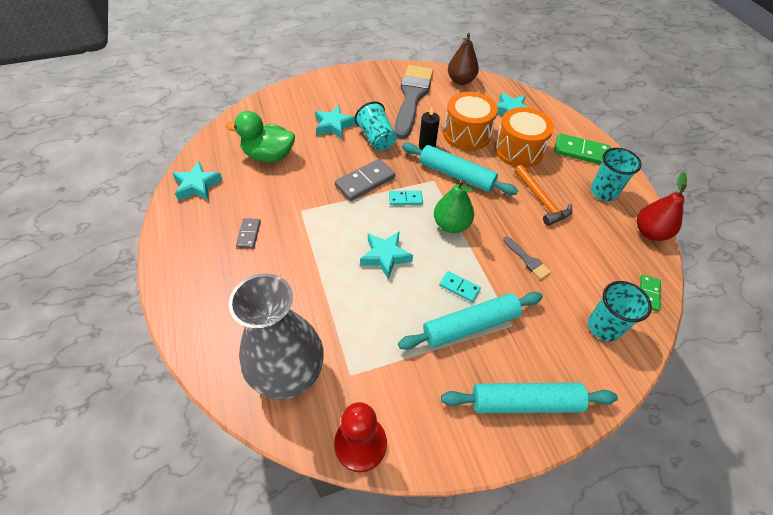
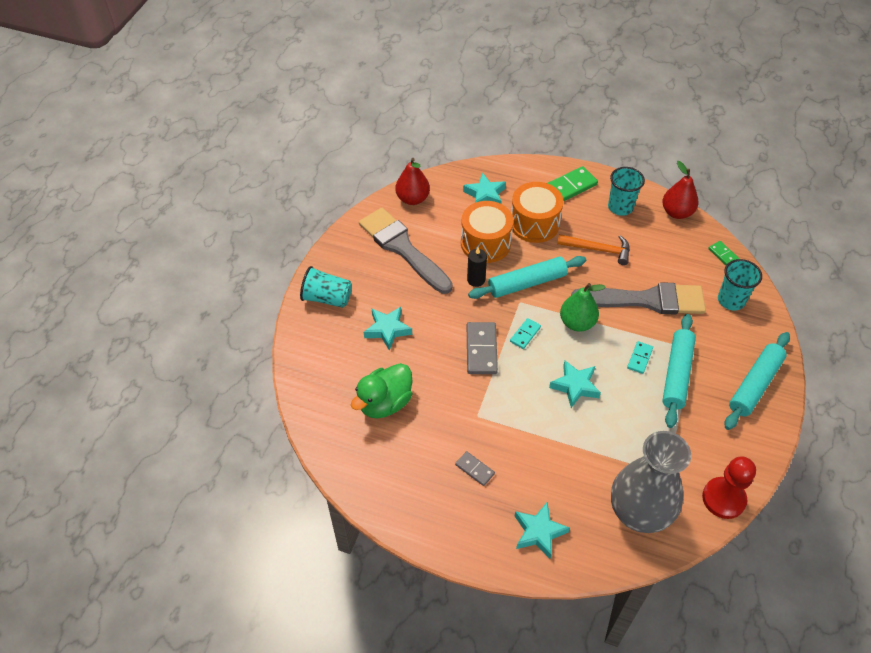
camera: 50 degrees left, 0 degrees up
turquoise star [172,161,223,201] -> turquoise star moved to [515,502,570,559]
turquoise cup [355,101,397,151] -> turquoise cup moved to [300,266,352,308]
turquoise domino [439,271,481,302] -> turquoise domino turned 45 degrees counterclockwise [627,341,653,374]
brown pear [448,33,479,85] -> red pear [395,158,430,205]
grey brush [503,237,551,280] -> grey brush [571,282,706,314], size x2.49

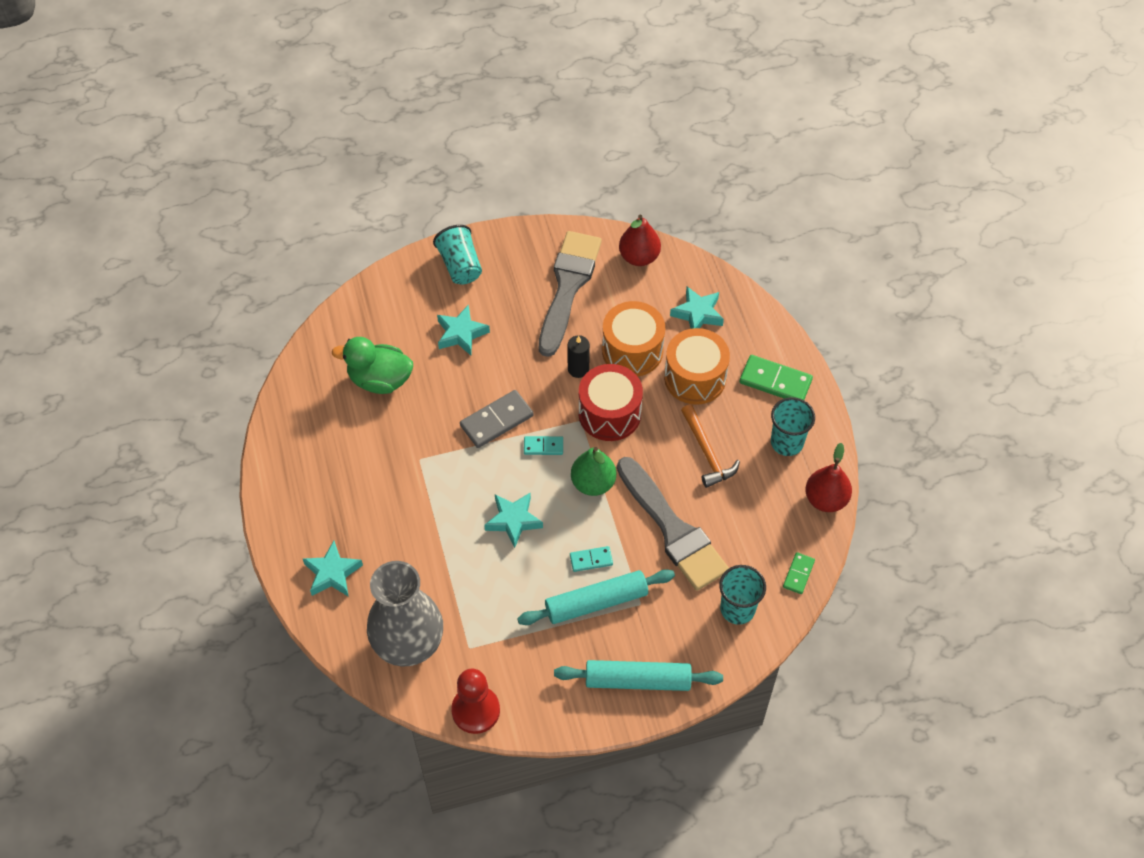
camera: 55 degrees right, 5 degrees up
grey domino [455,451,495,486] -> none
turquoise rolling pin [468,256,586,299] -> red drum [578,364,643,441]

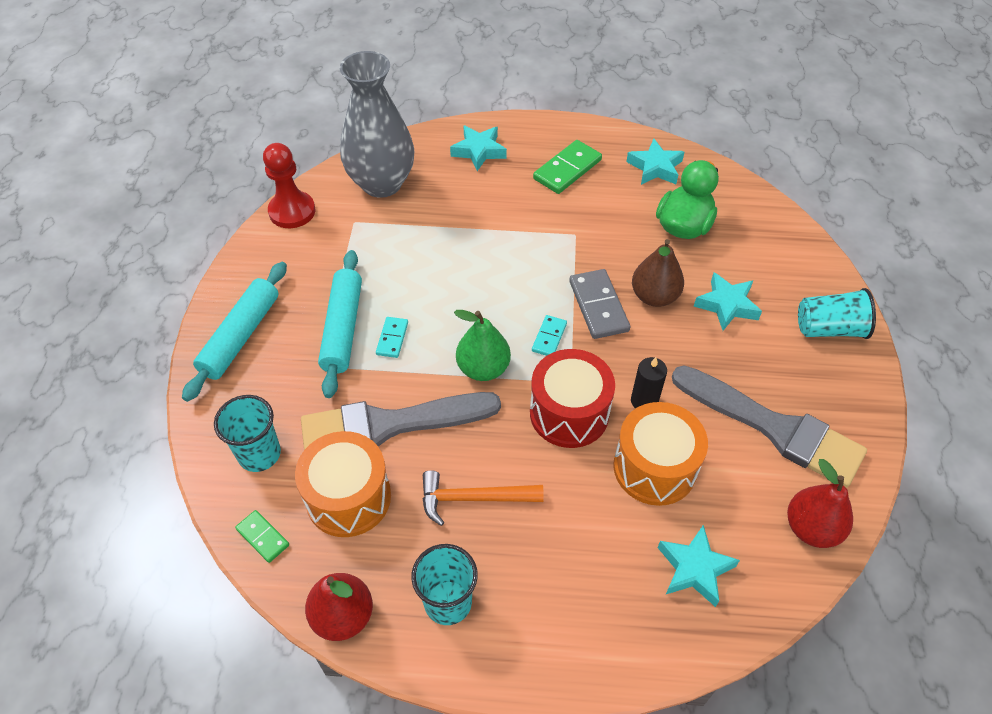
camera: 110 degrees right, 5 degrees down
turquoise star [484,493,543,548] -> turquoise star moved to [626,139,684,185]
orange drum [664,328,730,405] -> orange drum moved to [295,431,391,537]
green domino [739,355,813,400] -> green domino moved to [533,140,602,194]
none -> brown pear [632,239,684,307]

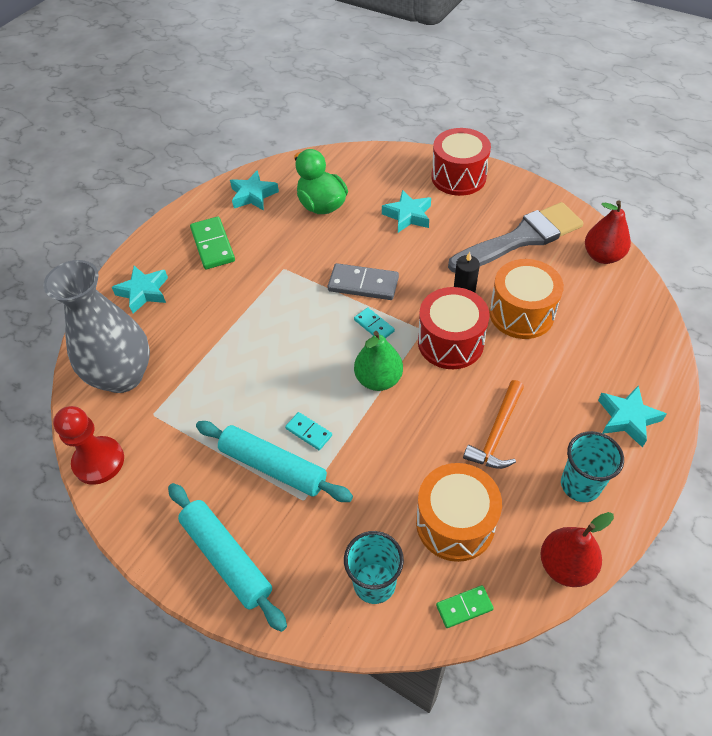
camera: 60 degrees left, 0 degrees up
grey brush [301,392,501,450] -> none
brown pear [632,239,684,307] -> none
turquoise star [658,525,740,607] -> turquoise star moved to [598,385,667,448]
turquoise cup [798,288,876,339] -> red drum [431,128,491,196]

